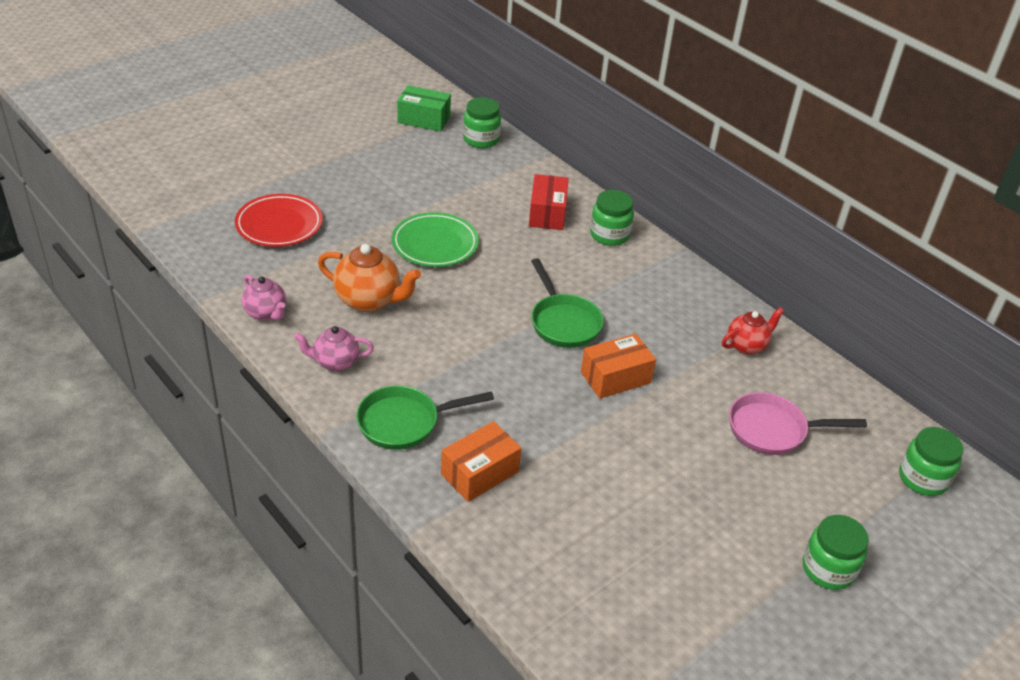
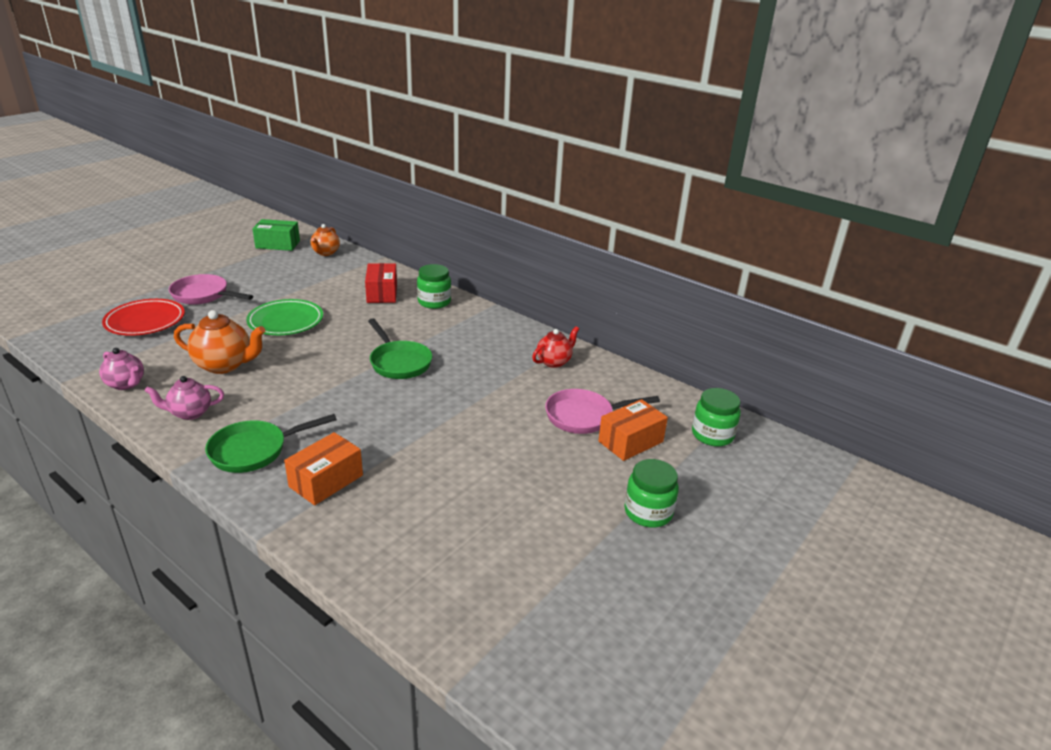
camera: 10 degrees left, 10 degrees down
green jar [463,97,501,148] -> orange teapot [310,224,340,256]
orange box [581,334,656,399] -> orange box moved to [598,399,668,461]
none -> pink pan [169,274,253,305]

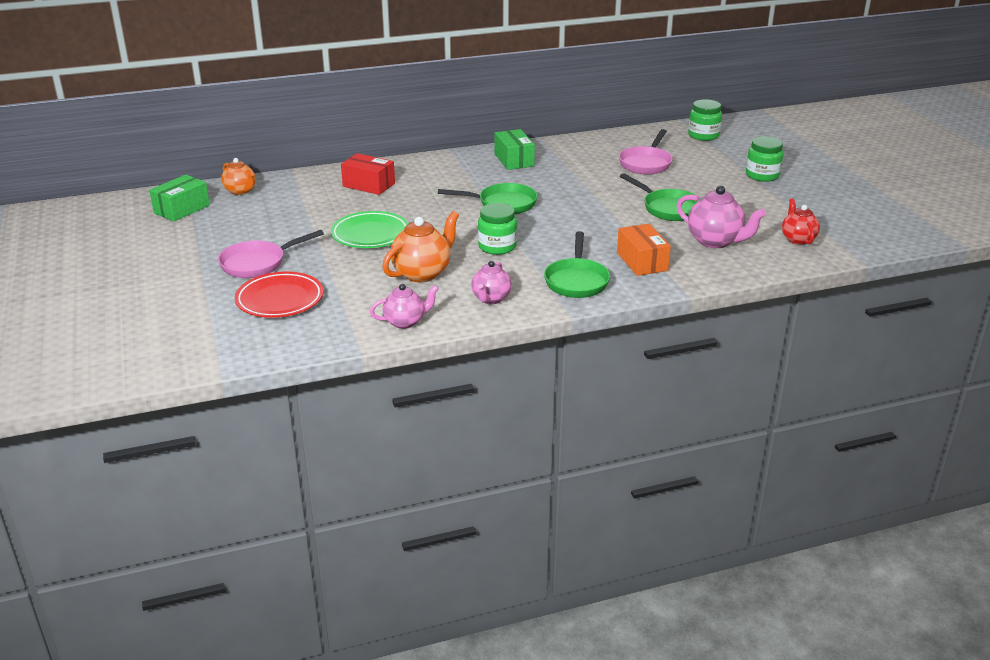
camera: 55 degrees left, 0 degrees up
green jar [417,264,451,309] -> green jar moved to [478,203,517,255]
red teapot [532,326,579,368] -> red teapot moved to [782,198,820,245]
orange box [598,399,668,461] -> none
none -> green box [495,129,535,170]
none -> green pan [620,173,701,221]
none -> pink teapot [677,186,766,248]

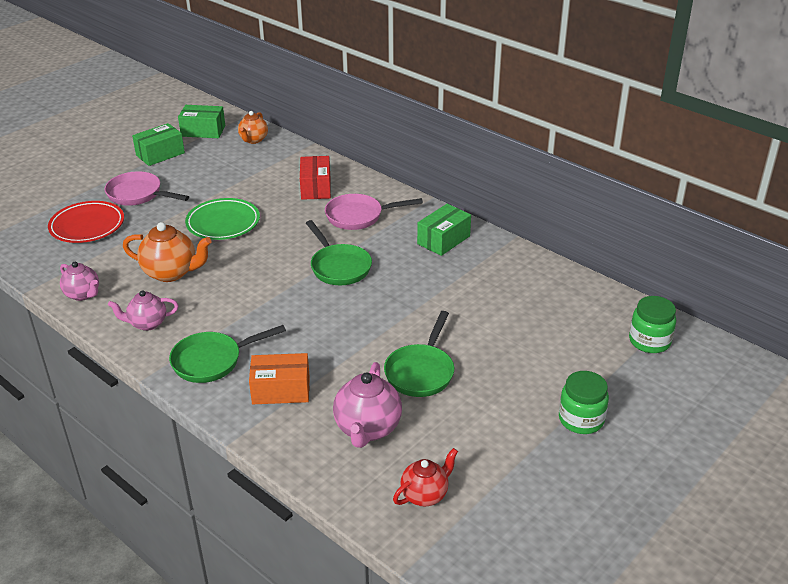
camera: 60 degrees right, 5 degrees up
green jar [478,203,517,255] -> none
orange box [617,224,671,276] -> orange box turned 45 degrees clockwise [249,353,310,404]
pink pan [619,129,673,175] -> pink pan moved to [325,194,423,230]
none -> green box [132,123,185,166]

